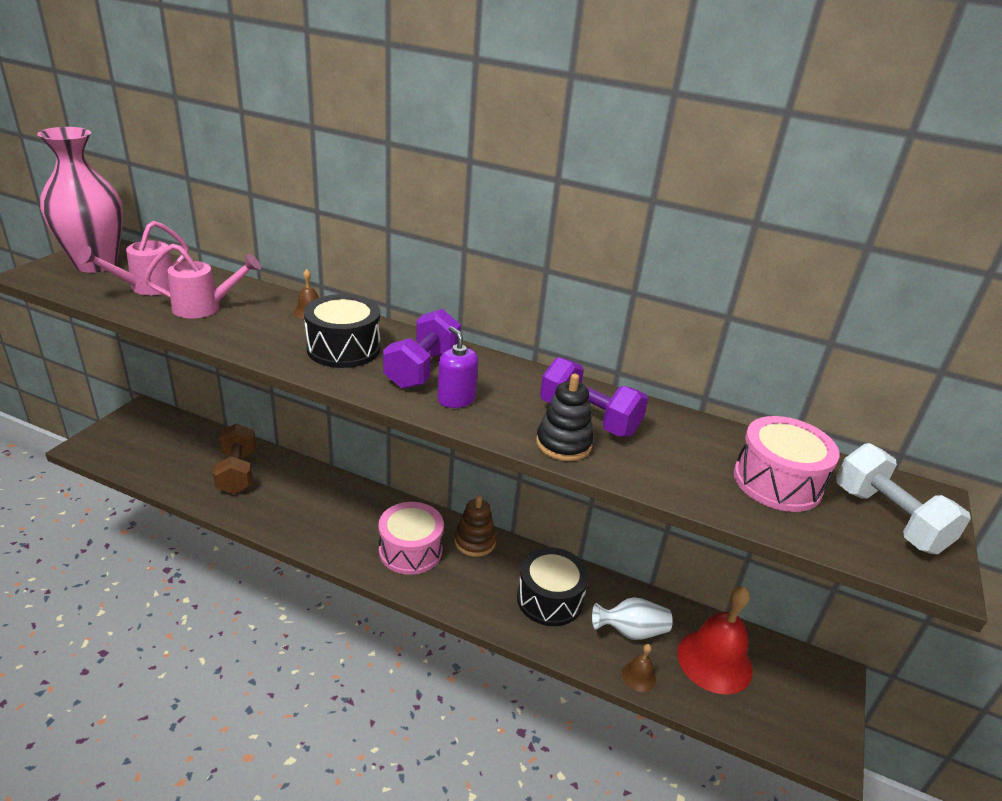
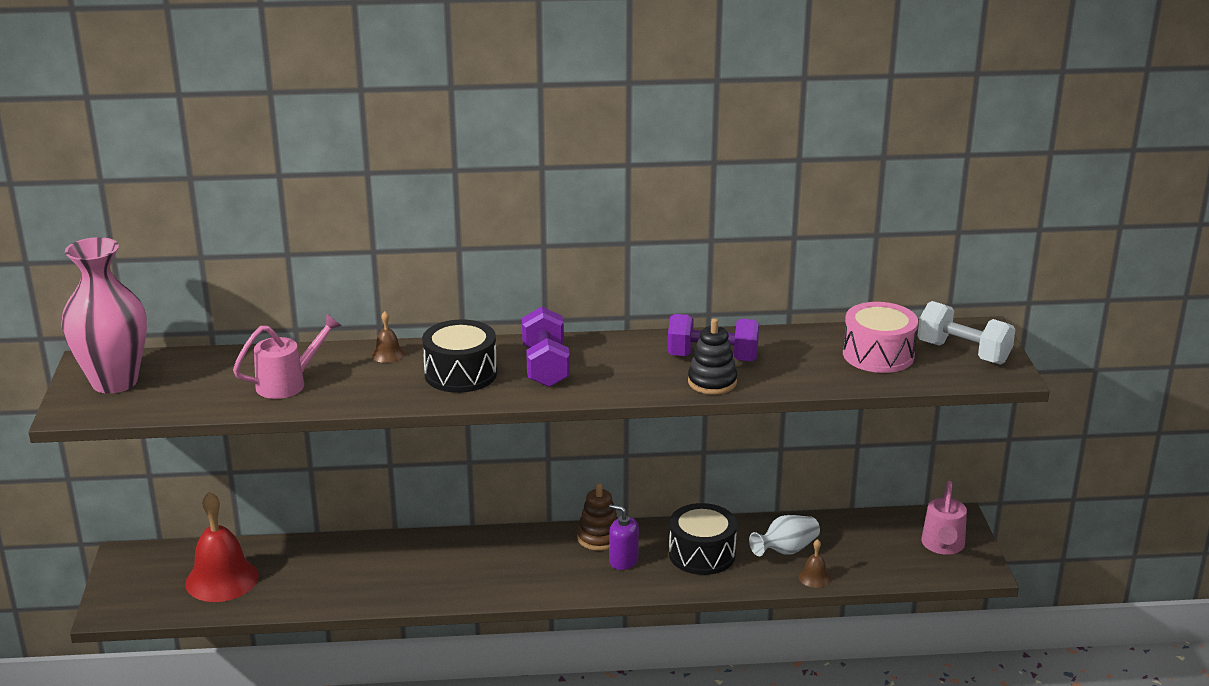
camera: 25 degrees left, 5 degrees down
pink watering can [78,221,188,295] -> pink watering can moved to [921,481,967,555]
brown dumbbell [213,424,256,494] -> none
pink drum [379,502,444,575] -> none
purple soap dispenser [437,326,478,408] -> purple soap dispenser moved to [609,504,639,570]
red bell [677,586,753,694] -> red bell moved to [185,492,259,602]

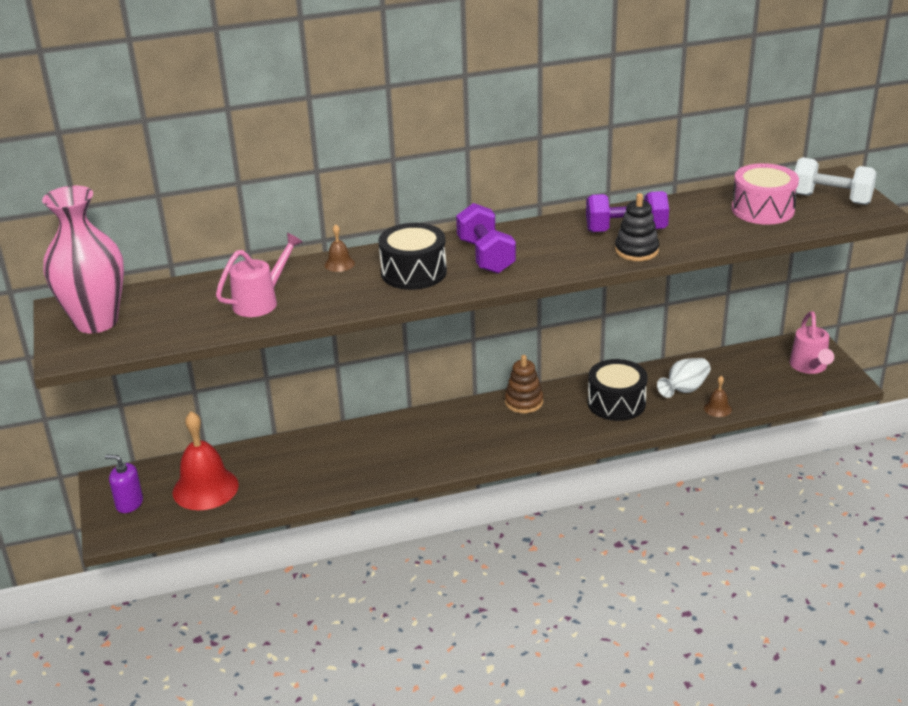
camera: 10 degrees left, 5 degrees up
purple soap dispenser [609,504,639,570] -> purple soap dispenser moved to [105,455,143,513]

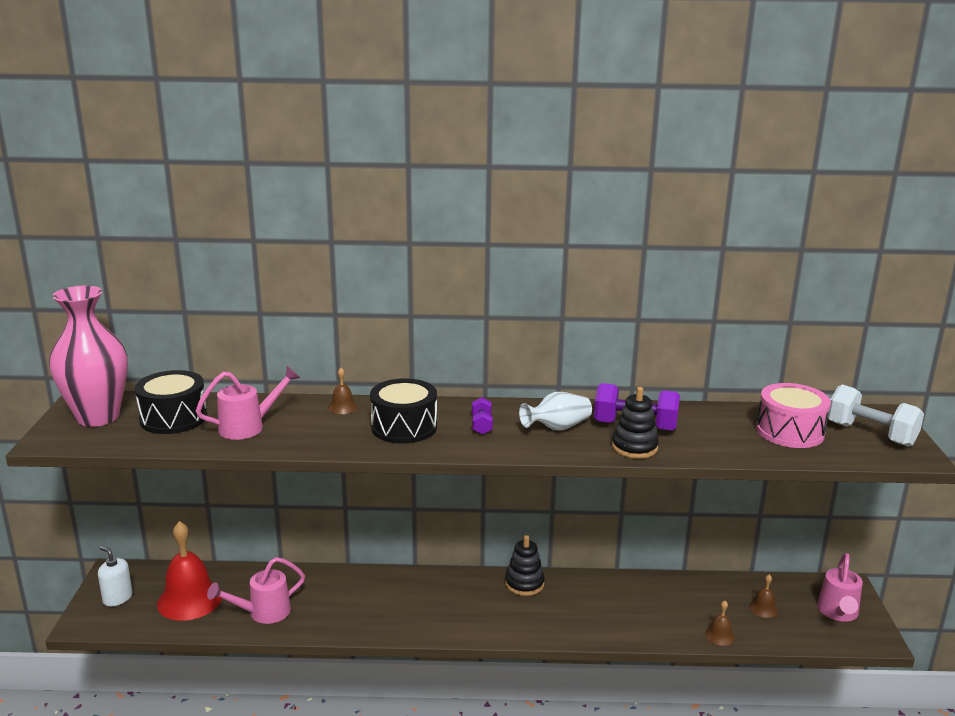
camera: 15 degrees right, 10 degrees down
purple soap dispenser [105,455,143,513] -> white soap dispenser [98,546,133,606]
purple dumbbell [456,203,516,274] -> purple dumbbell [472,397,493,435], size x0.52
brown stacking toy [505,355,543,413] -> black stacking toy [505,535,545,596]
black drum [588,359,648,421] -> black drum moved to [135,370,207,434]
white vase [657,358,711,398] -> white vase moved to [519,392,592,431]
none -> pink watering can [207,557,305,624]
none -> brown bell [749,574,778,618]

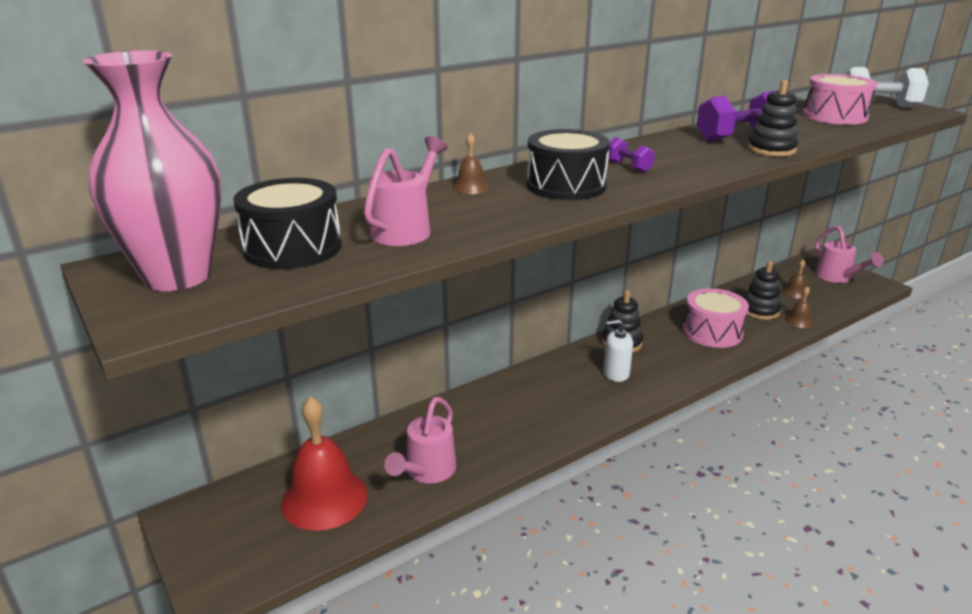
camera: 35 degrees left, 5 degrees up
white soap dispenser [98,546,133,606] -> white soap dispenser moved to [603,319,633,382]
white vase [519,392,592,431] -> none
none -> pink drum [683,288,749,348]
none -> black stacking toy [744,261,781,320]

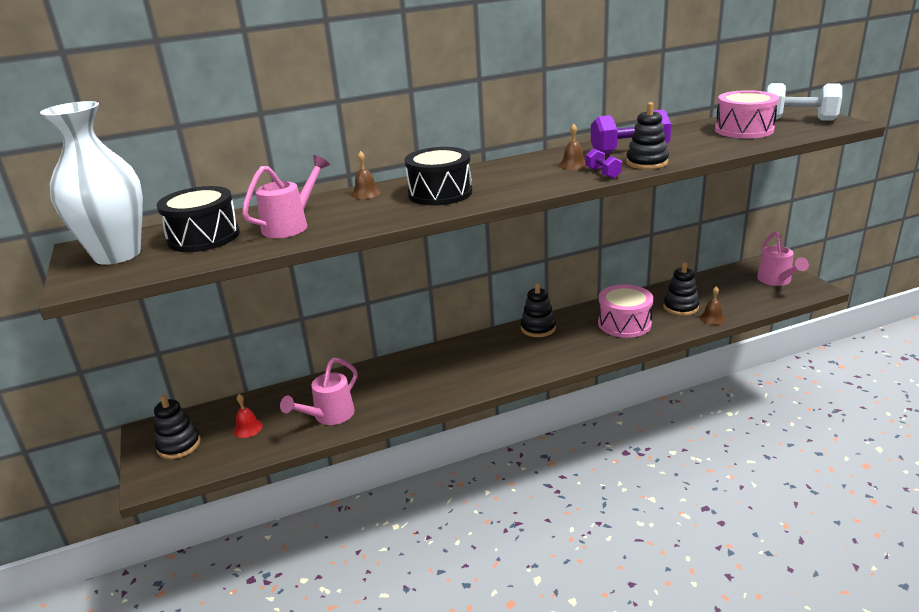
camera: 15 degrees right, 0 degrees up
pink vase [83,50,222,291] -> white vase [40,101,143,265]
red bell [281,396,368,531] -> red bell [233,394,263,438], size x0.45
white soap dispenser [603,319,633,382] -> none
purple dumbbell [608,137,655,173] -> purple dumbbell moved to [585,148,622,179]
brown bell [782,260,809,299] -> brown bell moved to [559,124,587,170]
none -> black stacking toy [154,395,200,459]

